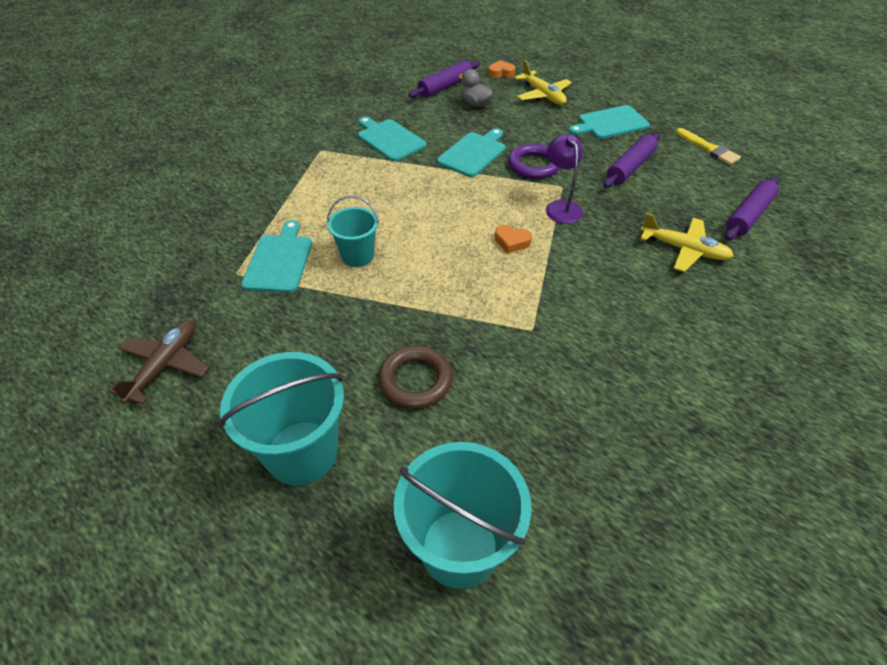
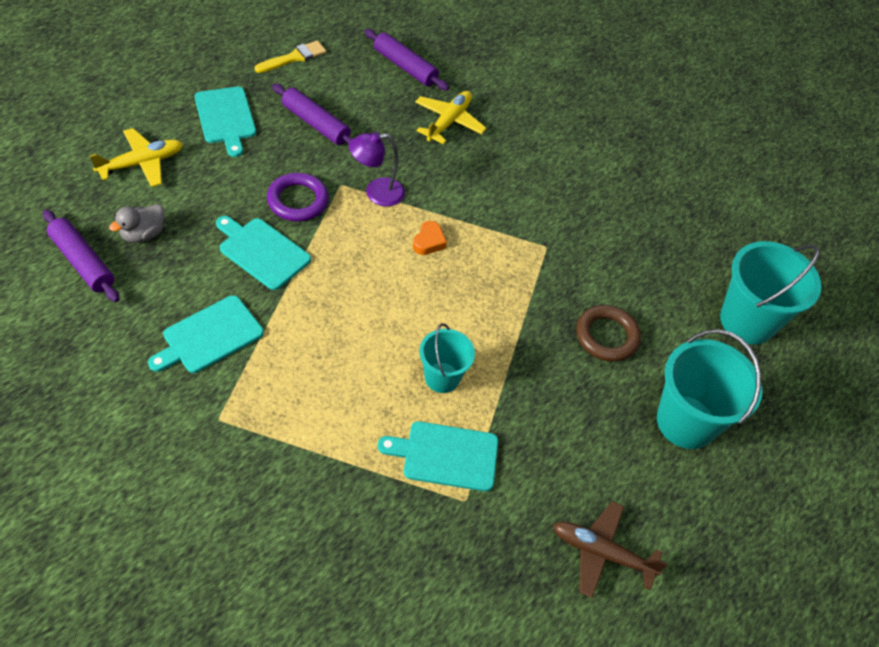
camera: 95 degrees left, 5 degrees up
orange heart [488,60,515,78] -> none

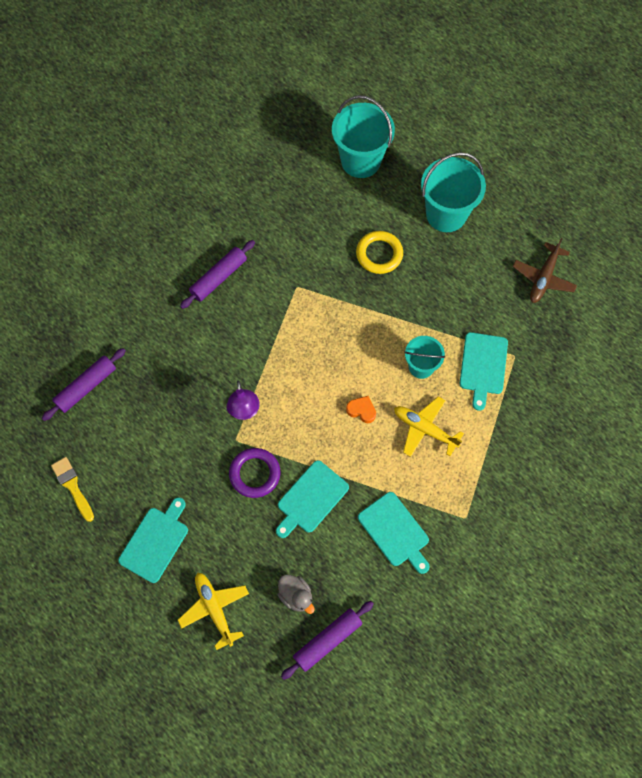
camera: 80 degrees left, 15 degrees up
turquoise cutting board [194,87,256,157] -> turquoise cutting board turned 45 degrees counterclockwise [118,497,188,583]
purple rolling pin [272,84,353,145] -> purple rolling pin moved to [180,240,255,309]
orange heart [413,221,447,255] -> orange heart moved to [346,396,376,423]
yellow plane [415,91,487,144] -> yellow plane moved to [394,396,464,457]
brown ring [576,305,641,362] -> yellow ring [356,231,403,274]

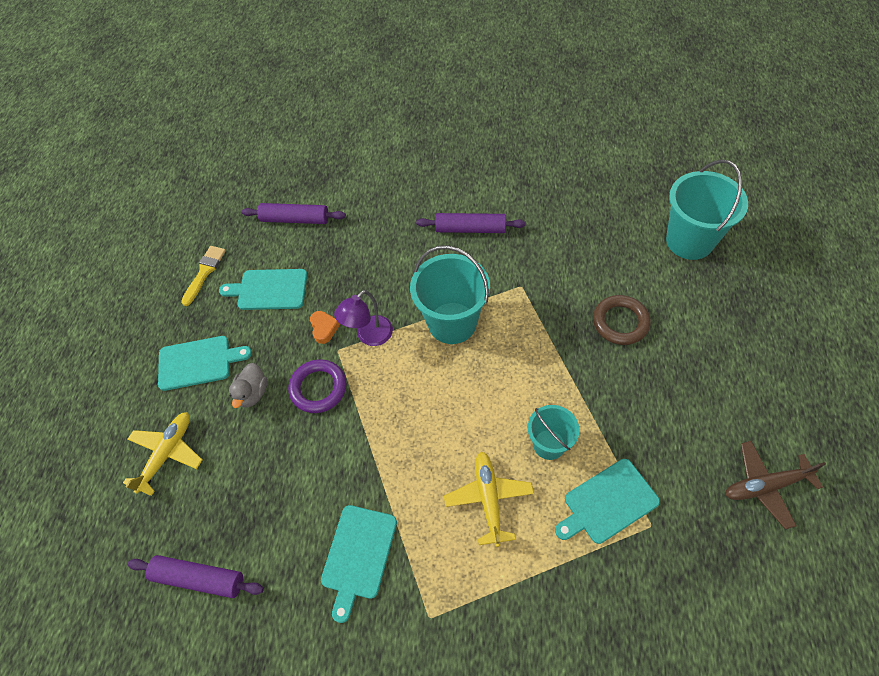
camera: 55 degrees right, 10 degrees down
turquoise cutting board [276,460,349,538] -> turquoise cutting board moved to [219,269,307,310]
grey duck [278,574,315,614] -> grey duck moved to [229,363,267,408]
orange heart [346,396,376,423] -> orange heart moved to [310,311,340,344]
yellow ring [356,231,403,274] -> brown ring [593,295,651,345]
turquoise bucket [421,152,486,232] -> turquoise bucket moved to [410,245,490,344]

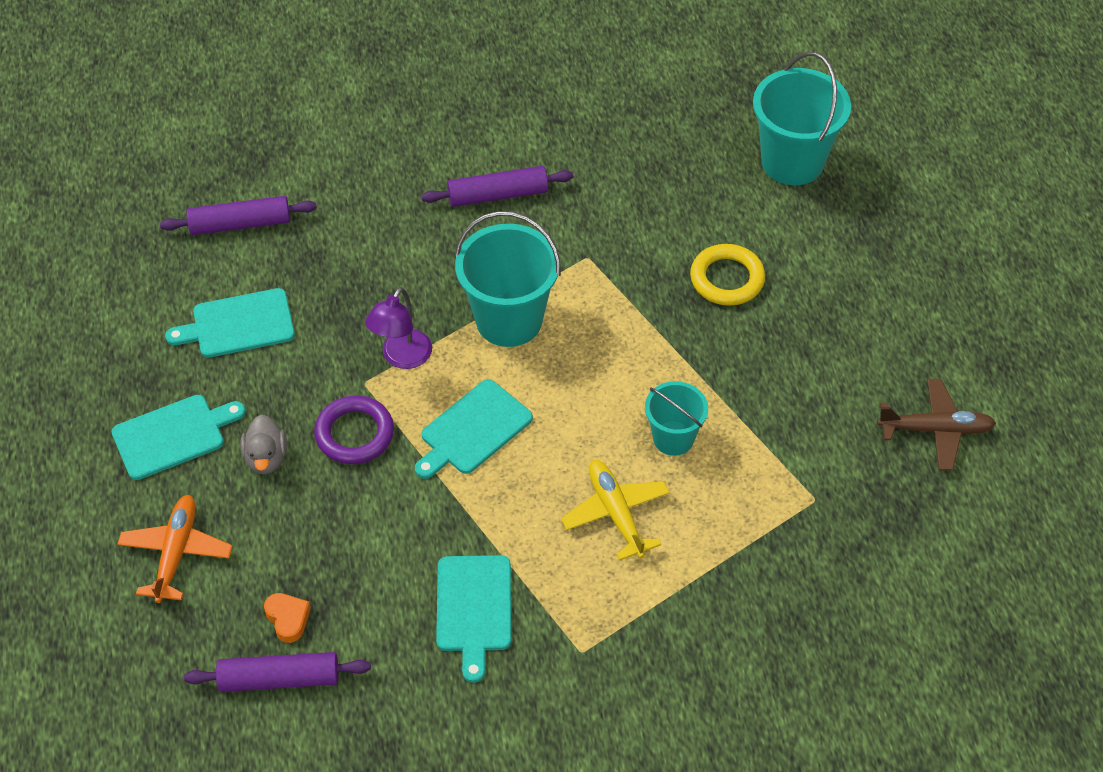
camera: 20 degrees left, 5 degrees down
yellow plane [123,412,202,496] -> orange plane [117,495,233,603]
yellow brush [181,246,226,306] -> none
orange heart [310,311,340,344] -> orange heart moved to [264,593,311,643]
turquoise cutting board [555,459,660,544] -> turquoise cutting board moved to [415,379,533,479]
brown ring [593,295,651,345] -> yellow ring [690,244,765,306]
brown plane [725,441,826,529] -> brown plane turned 150 degrees counterclockwise [877,379,996,470]

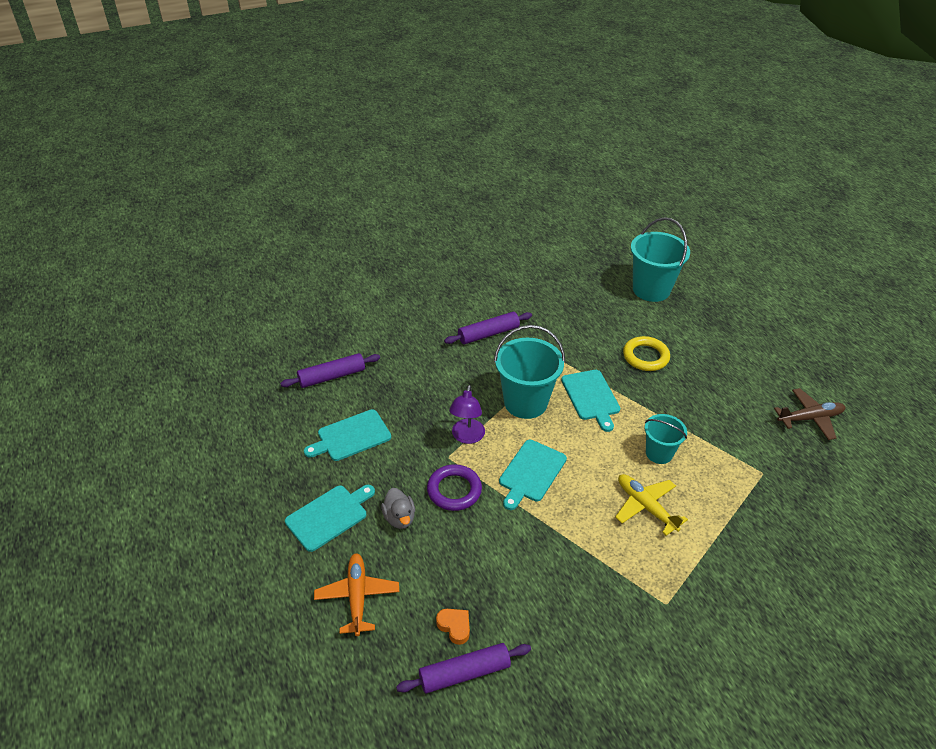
camera: 15 degrees left, 10 degrees down
turquoise cutting board [436,555,511,683] -> turquoise cutting board moved to [561,370,620,432]

